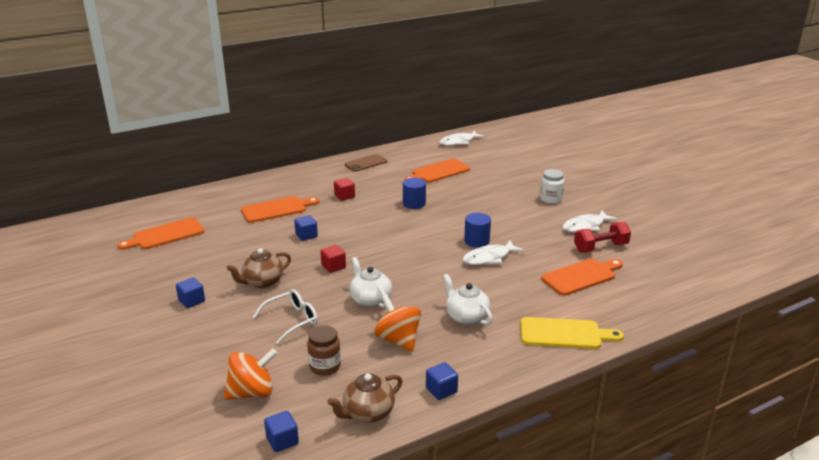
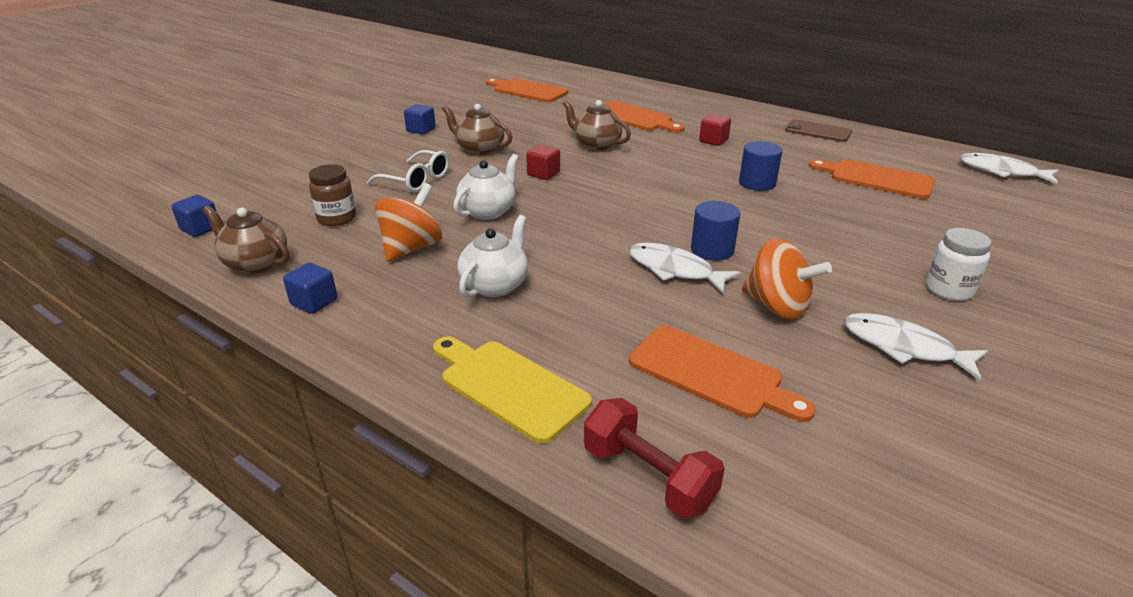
camera: 65 degrees right, 5 degrees up
orange spinning top [224,348,278,400] -> orange spinning top moved to [742,238,832,319]
blue cube [294,215,318,241] -> brown teapot [563,100,631,150]
yellow cutting board [521,317,624,349] -> yellow cutting board turned 150 degrees clockwise [433,336,592,444]
red dumbbell [574,222,631,252] -> red dumbbell moved to [584,398,725,519]

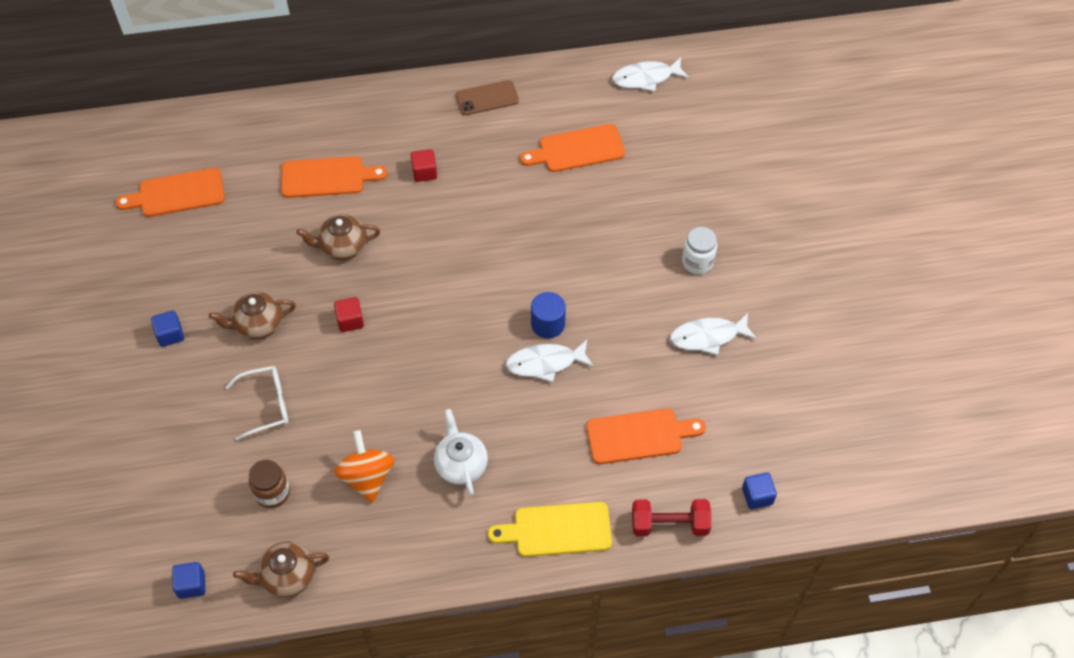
camera: 45 degrees left, 25 degrees up
blue cube [283,262,337,314] -> blue cube moved to [742,473,777,509]
white teapot [453,154,519,220] -> none
blue cylinder [739,141,782,191] -> none
orange spinning top [742,238,832,319] -> none

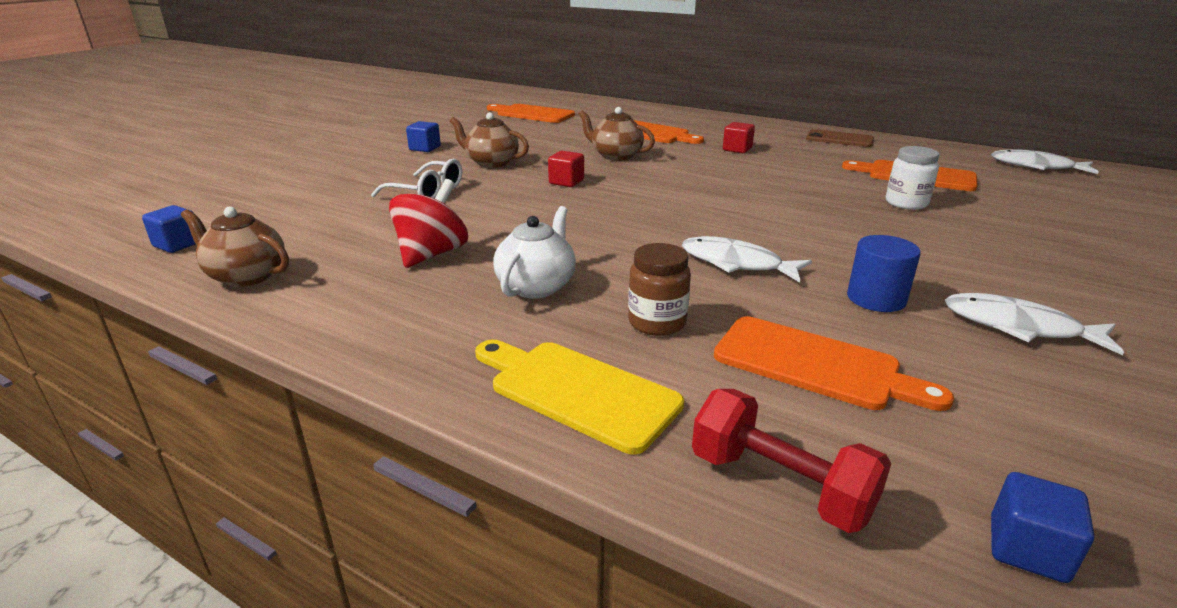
camera: 40 degrees right, 30 degrees down
brown jar [249,460,290,508] -> brown jar moved to [628,243,691,336]
orange spinning top [334,430,394,503] -> red spinning top [389,179,468,268]
blue cylinder [531,292,566,339] -> blue cylinder moved to [847,235,921,312]
white jar [682,227,717,274] -> white jar moved to [886,146,940,210]

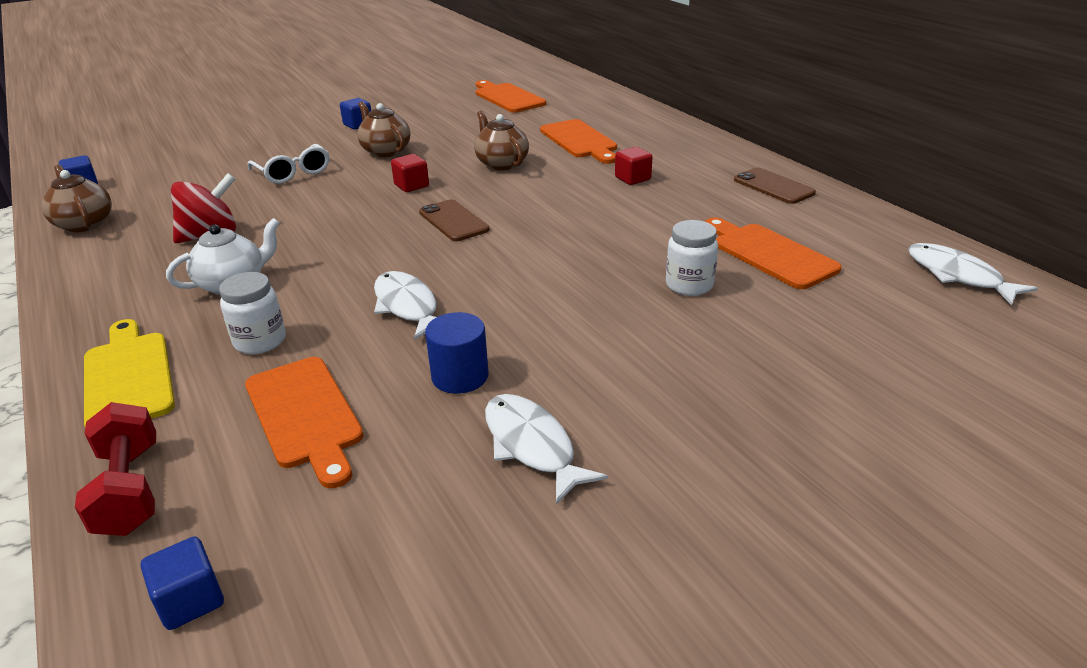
camera: 30 degrees right, 5 degrees up
brown jar [628,243,691,336] -> white jar [219,272,286,354]
none -> brown phone [419,199,490,241]

